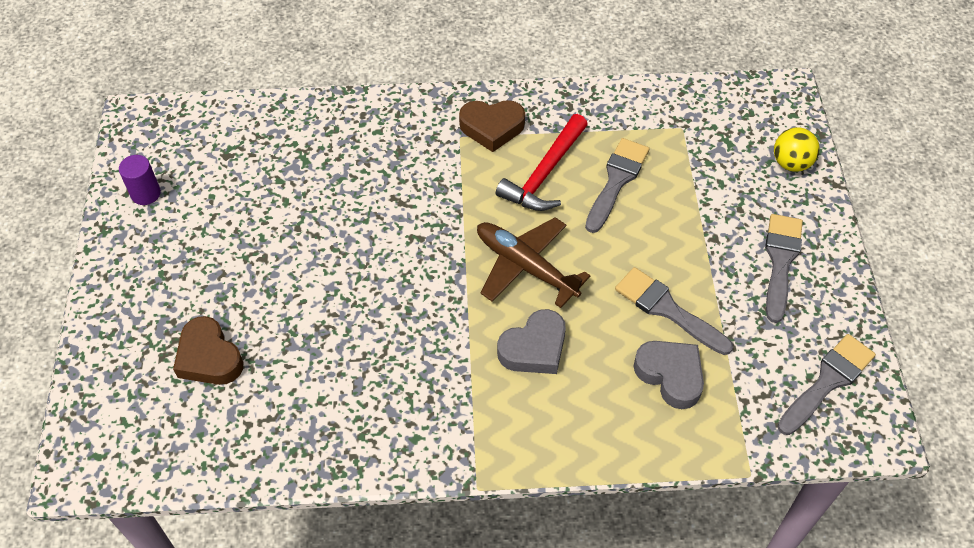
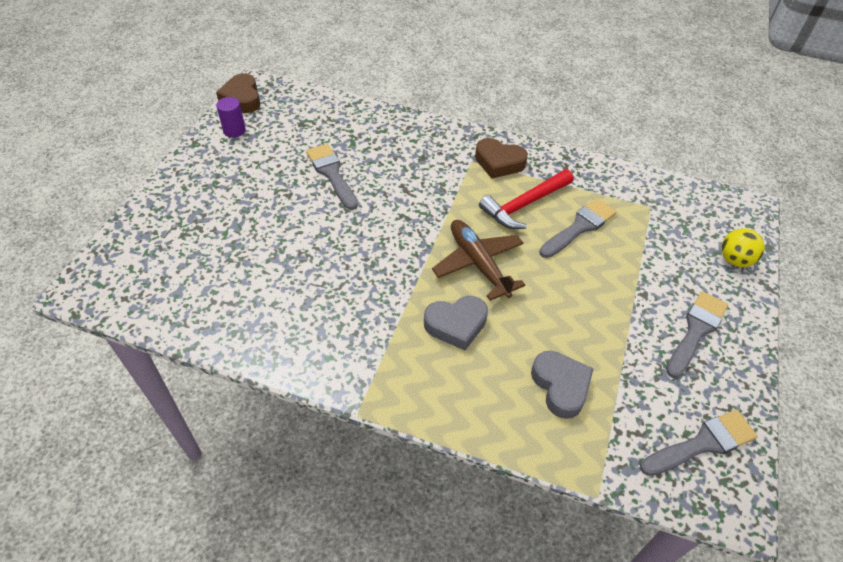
camera: 20 degrees right, 5 degrees down
brown heart [173,316,244,385] -> brown heart moved to [216,74,260,113]
grey brush [615,267,733,355] -> grey brush moved to [306,144,358,210]

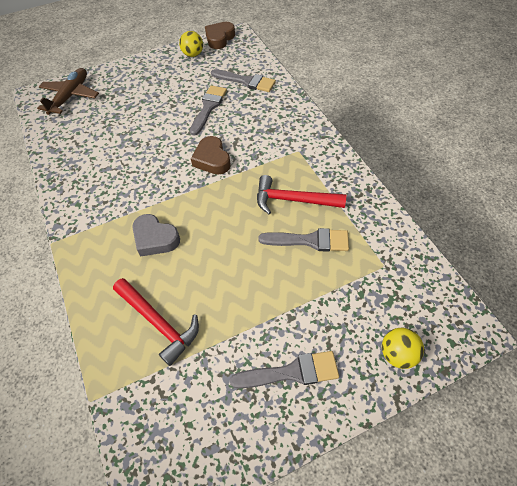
camera: 50 degrees right, 5 degrees up
purple cylinder [216,97,246,138] -> yellow ball [179,31,203,57]
brown plane [432,220,525,301] -> brown plane moved to [37,68,99,115]
brown heart [475,138,528,179] -> brown heart moved to [191,136,231,175]
grey heart [531,351,593,419] -> red hammer [113,278,199,366]
grey brush [640,410,758,476] -> grey brush moved to [211,69,276,92]

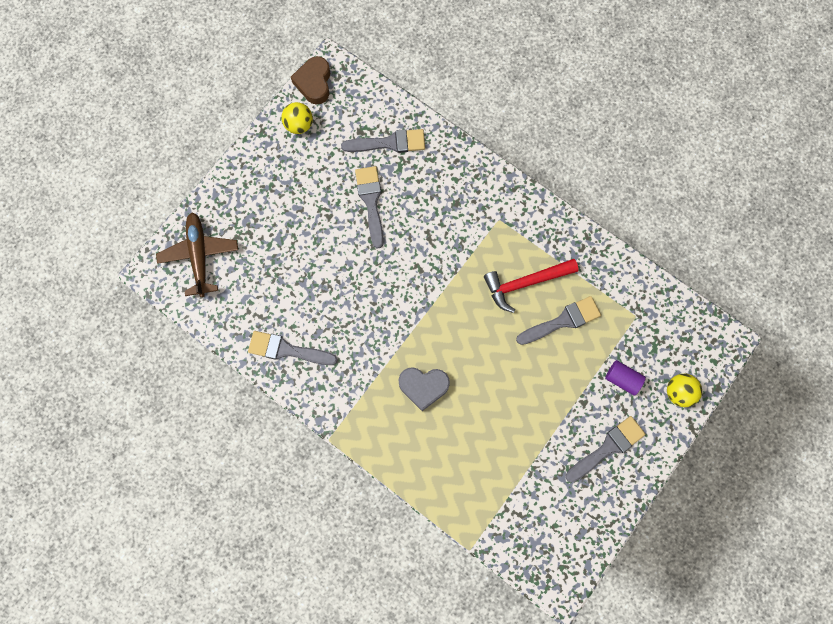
camera: 30 degrees left, 20 degrees up
red hammer [113,278,199,366] -> none
brown heart [191,136,231,175] -> none
none -> grey brush [248,331,338,365]
none -> purple cylinder [605,360,646,396]

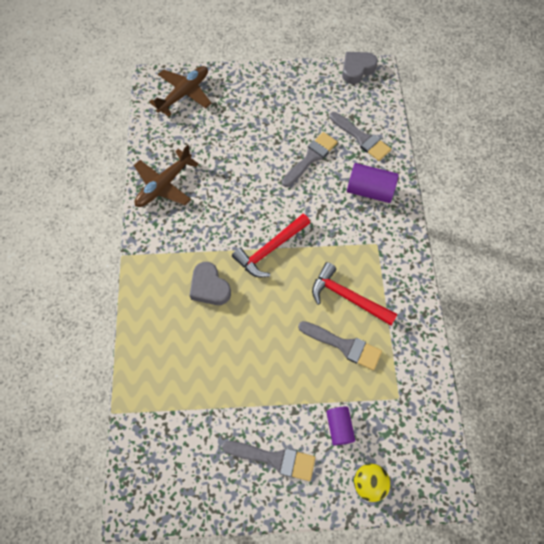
camera: 50 degrees right, 10 degrees down
grey brush [248,331,338,365] -> brown plane [134,145,199,207]
yellow ball [281,102,313,134] -> none
brown heart [291,56,330,105] -> grey heart [342,52,378,84]
none -> red hammer [232,214,310,278]
none -> purple cylinder [347,163,399,203]

